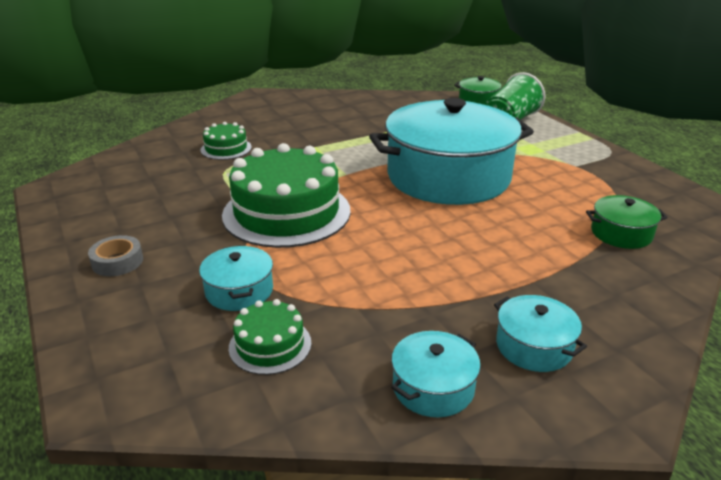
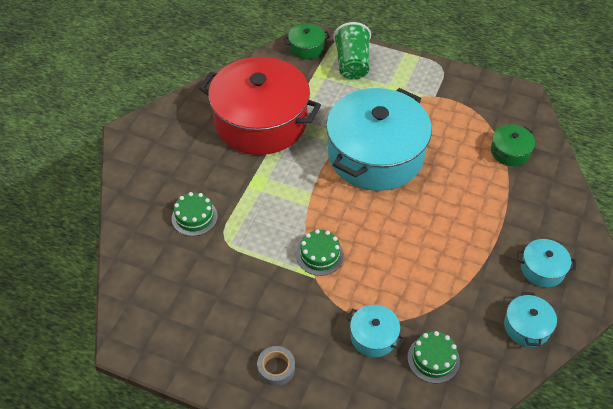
camera: 40 degrees left, 20 degrees up
green cake [222,143,350,248] -> green cake [296,229,344,276], size x0.48
none -> red pot [199,57,321,155]

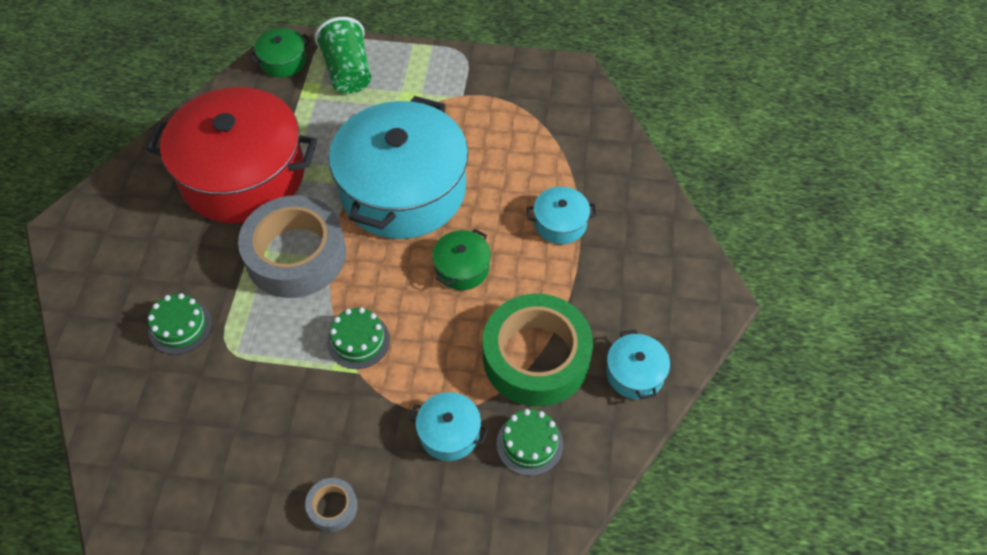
camera: 15 degrees left, 5 degrees up
green pot [491,125,535,166] -> green pot moved to [432,229,491,290]
turquoise pot [517,239,576,287] -> turquoise pot moved to [527,187,597,244]
none -> grey tape [238,195,346,298]
none -> green tape [483,294,593,407]

